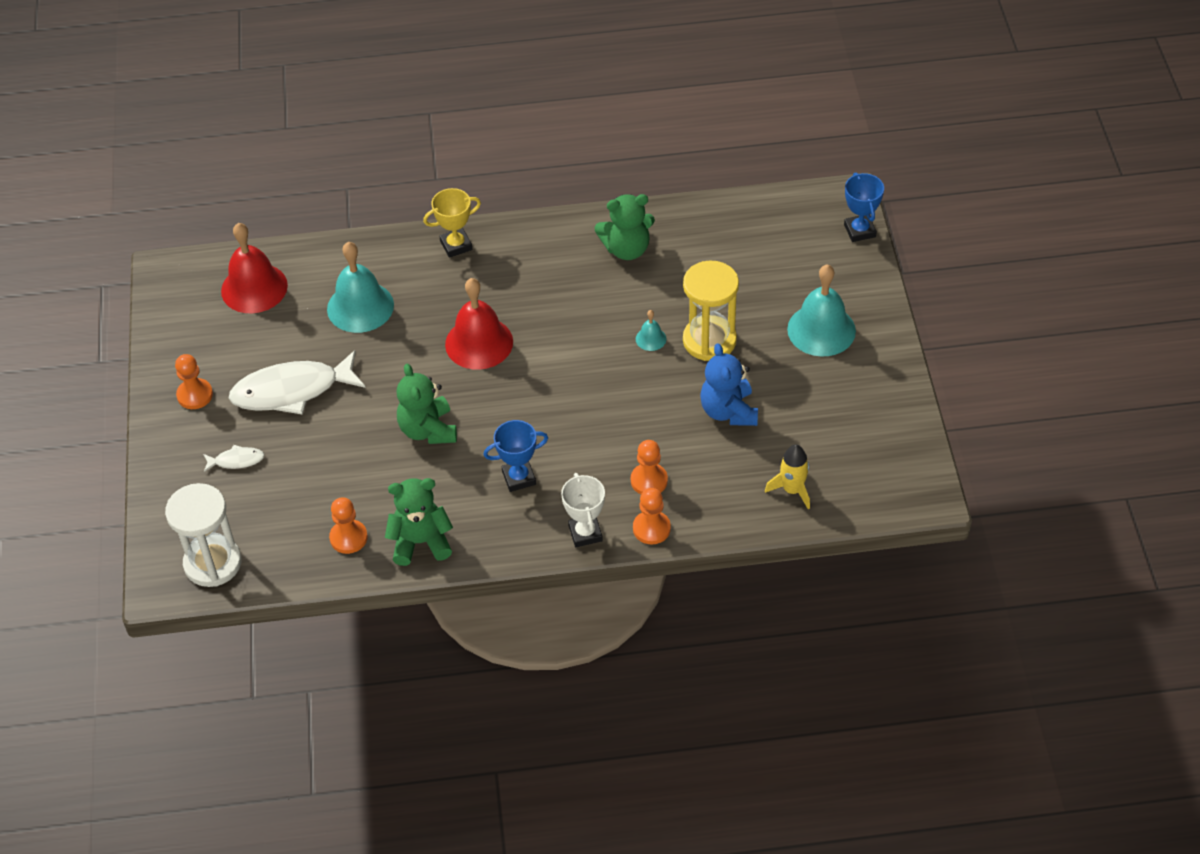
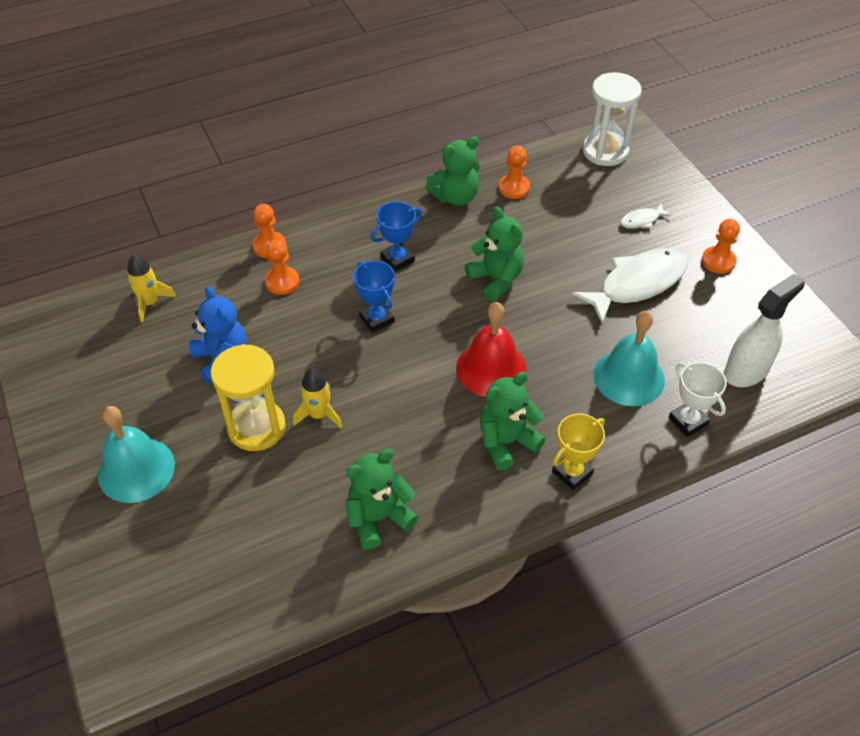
camera: 160 degrees right, 0 degrees up
red bell [221,223,288,313] -> white spray bottle [724,274,805,387]
white trophy [561,473,605,547] -> white trophy moved to [669,362,727,437]
turquoise bell [636,310,667,351] -> yellow rocket [293,368,342,428]
blue trophy [844,172,884,242] -> blue trophy moved to [353,261,395,333]
none -> green teddy bear [480,371,546,471]

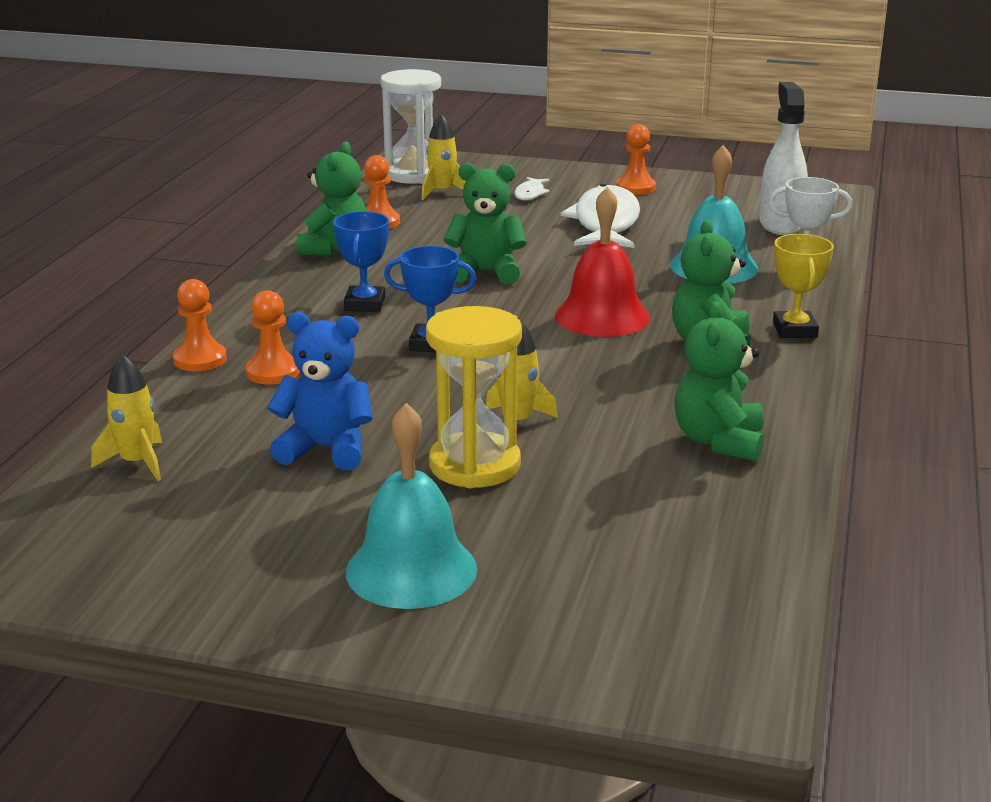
camera: 50 degrees left, 25 degrees down
none -> yellow rocket [421,114,466,200]

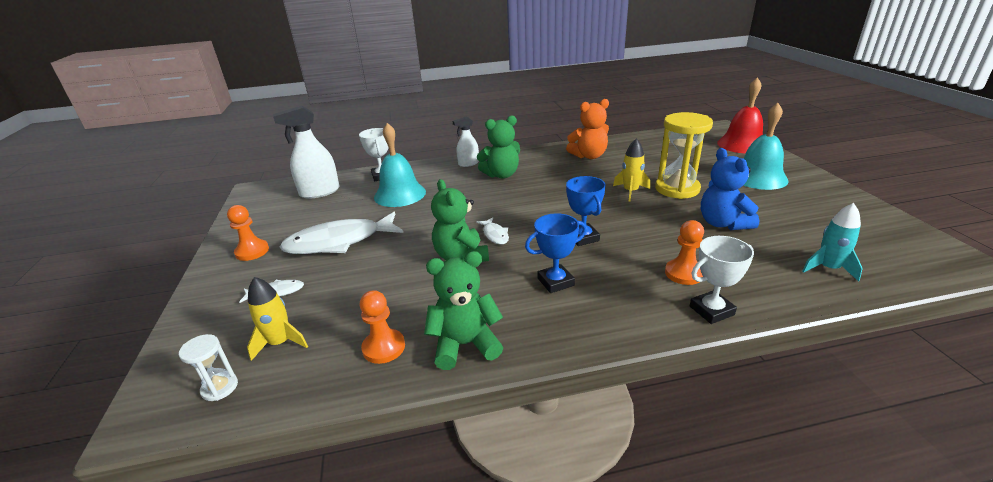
camera: 115 degrees left, 5 degrees up
yellow rocket [91,354,162,481] -> turquoise rocket [802,203,863,281]
orange pawn [173,279,227,371] -> white trophy [690,236,754,324]
white hourglass [380,69,441,184] -> white hourglass [179,334,238,401], size x0.49
red bell [555,187,650,337] -> red bell moved to [717,77,763,154]
green teddy bear [675,301,764,461] -> orange teddy bear [566,99,609,159]
yellow trophy [773,234,834,338] -> white spray bottle [453,116,479,167]
none -> white fish [476,217,509,245]

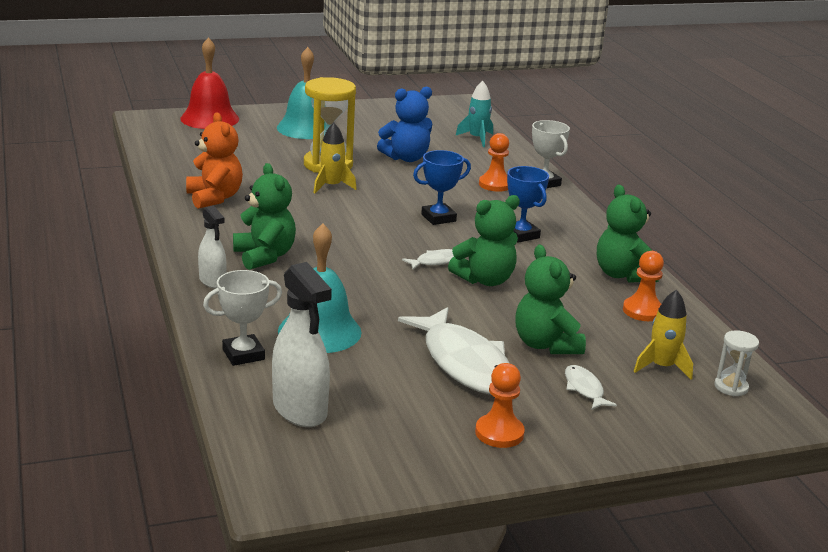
camera: 100 degrees left, 5 degrees down
none -> green teddy bear [515,244,586,354]

